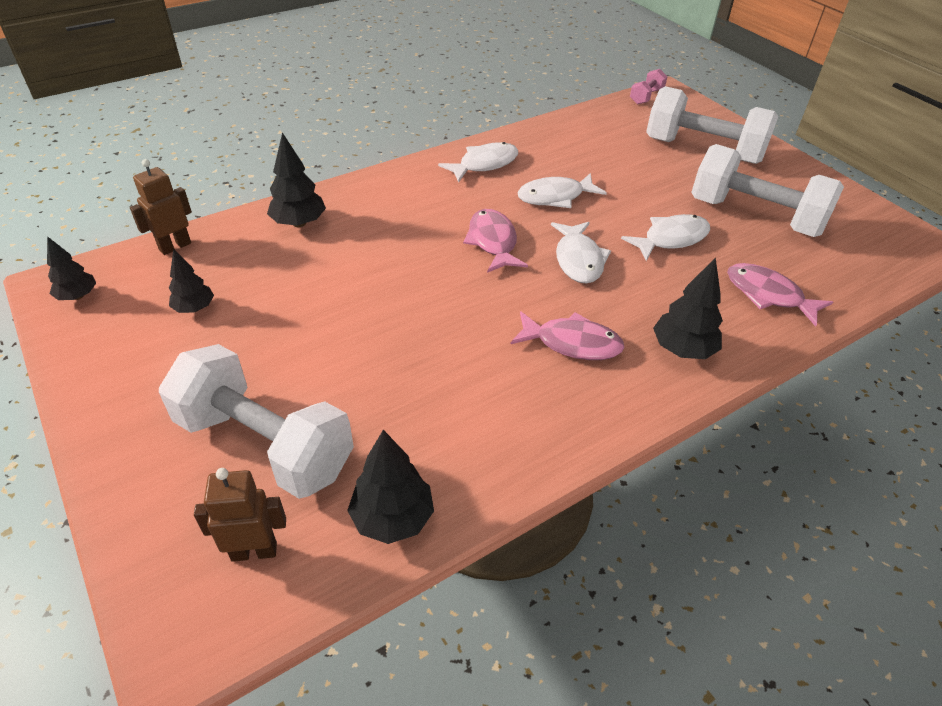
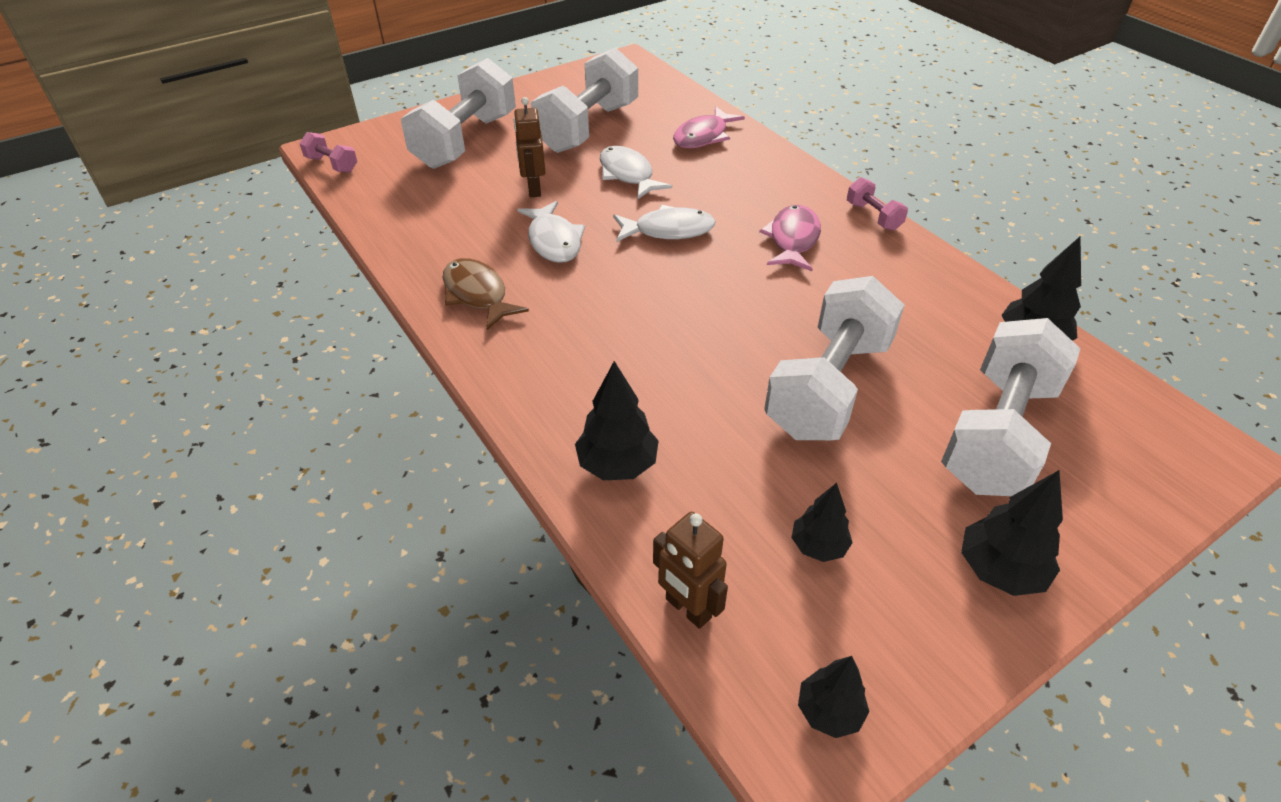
camera: 90 degrees left, 0 degrees up
brown robot [194,468,286,562] -> brown robot moved to [513,97,545,197]
white fish [438,142,518,183] -> brown fish [443,258,529,330]
pink fish [463,209,528,273] -> none
black tree [653,258,723,359] -> black tree moved to [961,470,1063,596]
none -> white dumbbell [764,276,904,440]
none -> pink dumbbell [847,177,908,231]

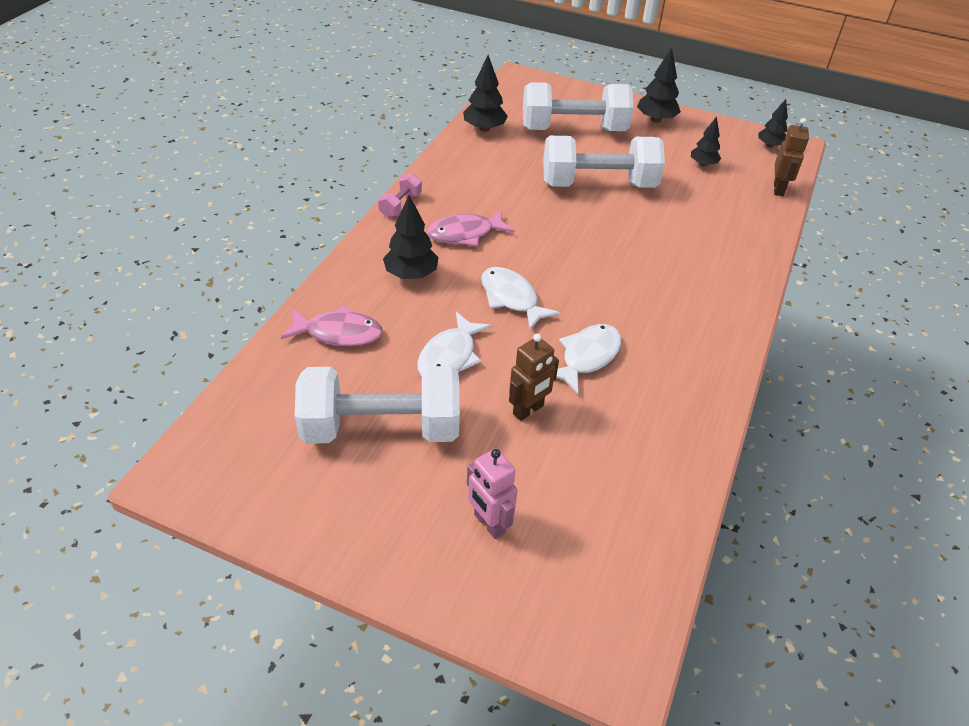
camera: 125 degrees left, 0 degrees up
pink dumbbell [299,132,357,173] -> none
white dumbbell [401,58,516,169] -> pink robot [467,448,517,539]
brown fish [443,258,529,330] -> none
black tree [575,361,659,480] -> black tree moved to [383,195,439,279]

